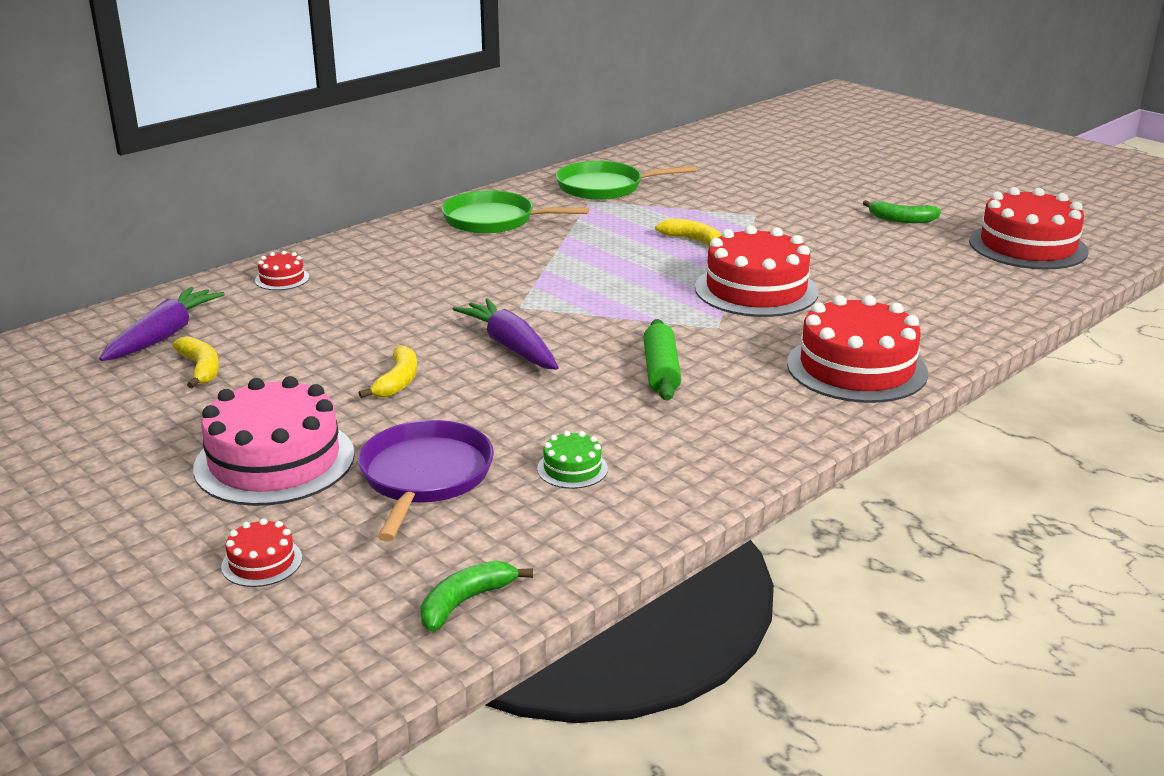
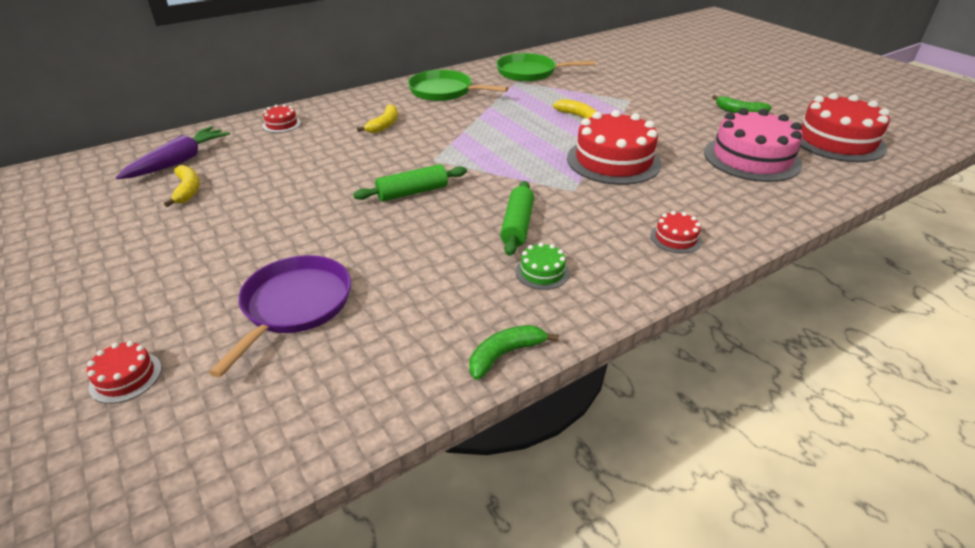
camera: 10 degrees right, 10 degrees up
pink cake [193,376,355,506] -> pink cake moved to [704,108,803,182]
yellow banana [359,345,417,398] -> yellow banana moved to [357,104,398,133]
green banana [420,560,533,631] -> green banana moved to [469,325,559,380]
purple carrot [453,298,559,370] -> green rolling pin [353,164,467,202]
green cake [537,431,608,489] -> green cake moved to [516,242,570,290]
red cake [787,295,928,403] -> red cake [650,211,702,254], size x0.44

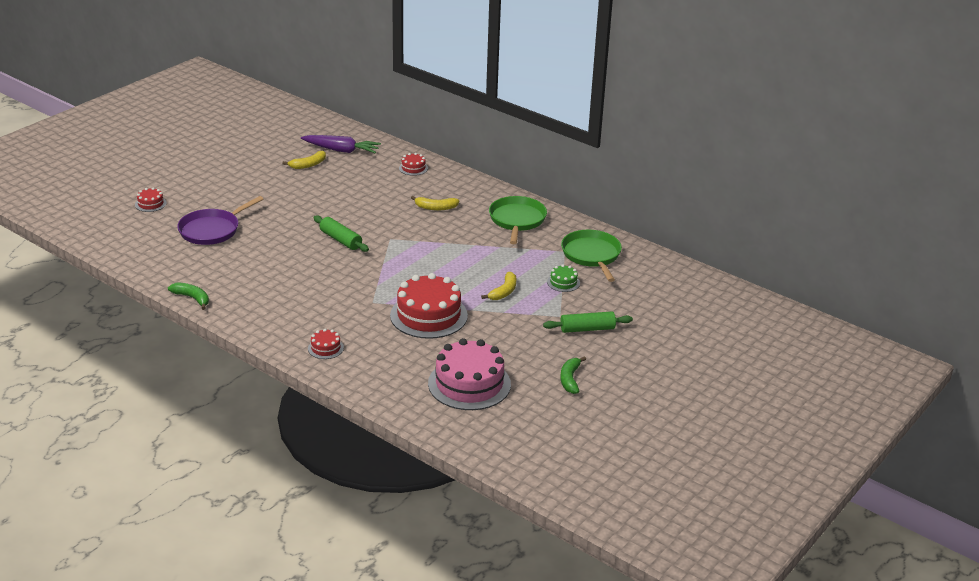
camera: 70 degrees right, 5 degrees down
purple pan [209,255,351,378] -> purple pan turned 135 degrees clockwise [177,196,263,245]
green rolling pin [500,181,534,256] -> green rolling pin moved to [543,311,633,333]
green cake [516,242,570,290] -> green cake moved to [547,265,580,292]
red cake [800,93,890,162] -> none

